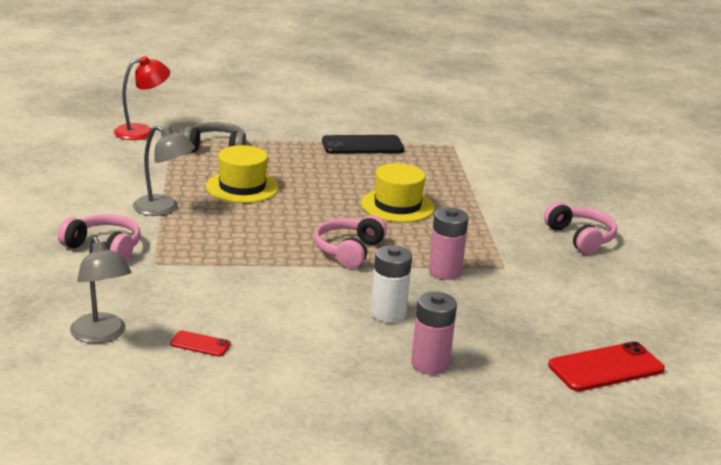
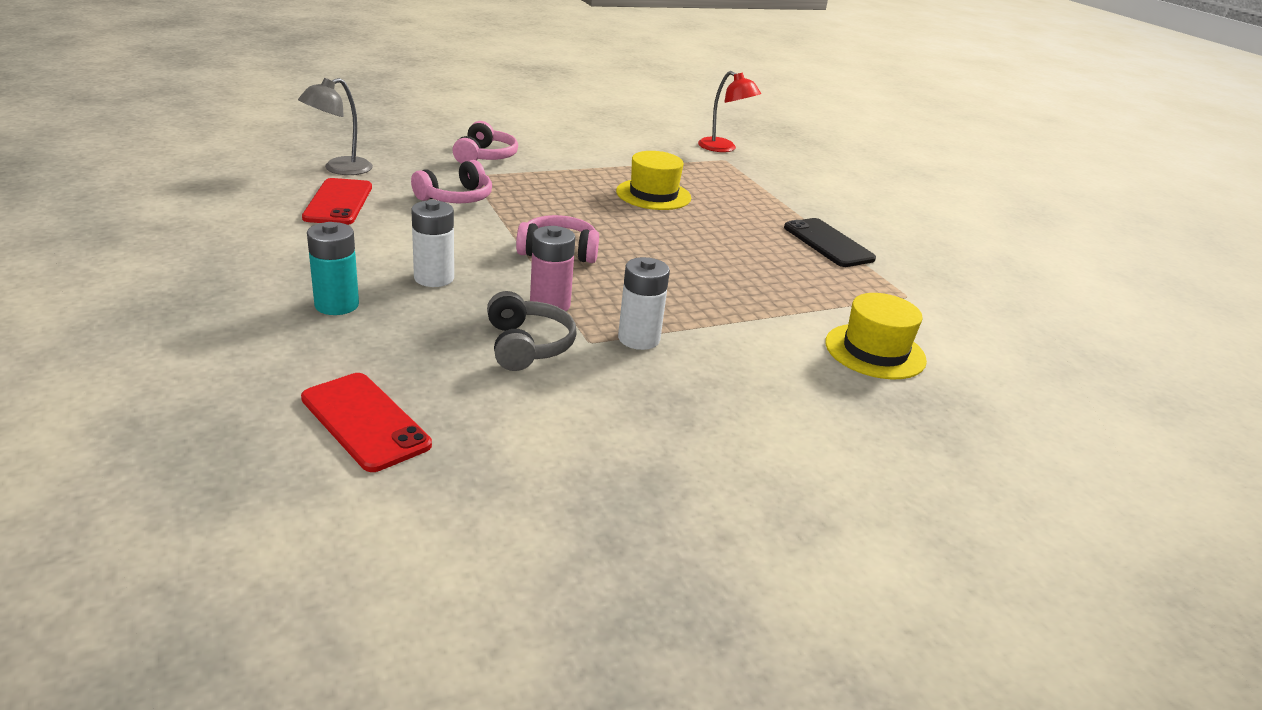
camera: 70 degrees right, 5 degrees up
grey lamp [133,126,196,216] -> none
red phone [170,330,231,357] -> red phone [302,178,372,225], size x1.96
grey headphones [183,122,246,152] -> grey headphones moved to [487,291,577,371]
yellow hat [361,163,435,222] -> yellow hat moved to [825,293,927,379]
pink battery [411,292,457,375] -> turquoise battery [307,222,359,315]
pink headphones [544,202,617,254] -> pink headphones moved to [411,160,492,203]
none -> white battery [618,257,670,350]

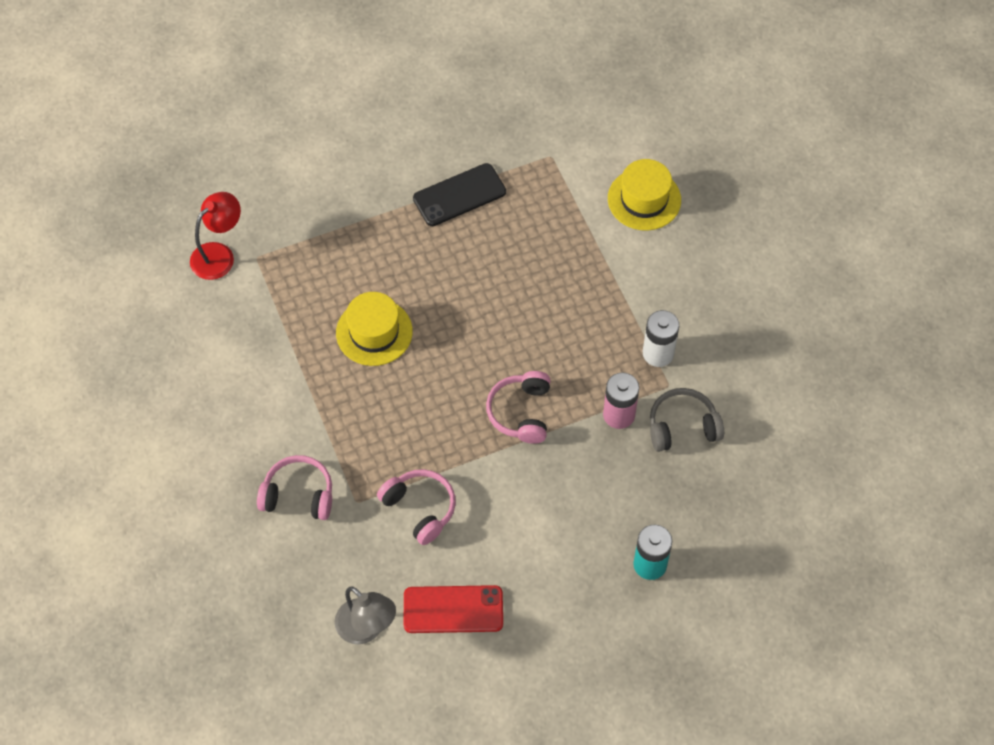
camera: 85 degrees left, 30 degrees up
red phone [301,373,432,472] -> none
white battery [411,200,454,287] -> none

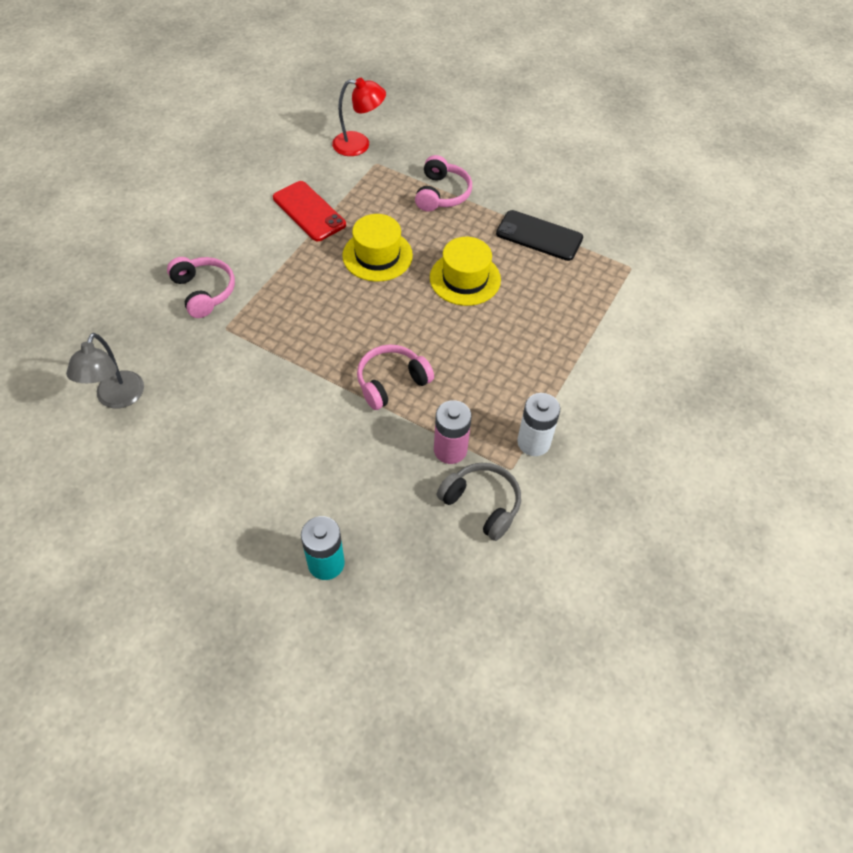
camera: 50 degrees right, 5 degrees down
pink headphones [377,469,456,545] -> pink headphones moved to [415,155,472,212]
red phone [404,585,503,633] -> red phone moved to [273,181,346,241]
yellow hat [608,159,681,231] -> yellow hat moved to [430,237,501,306]

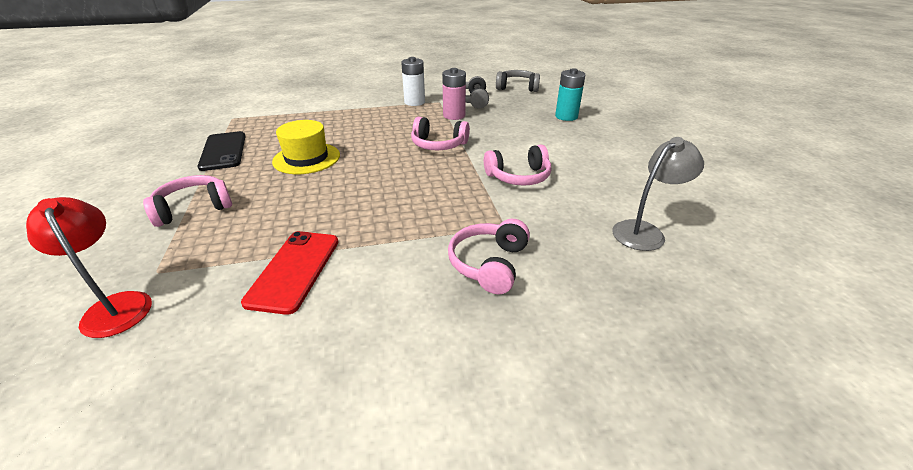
camera: 130 degrees left, 20 degrees down
yellow hat [342,214,413,282] -> none
none -> pink headphones [484,145,551,186]
none -> grey headphones [496,70,540,92]

